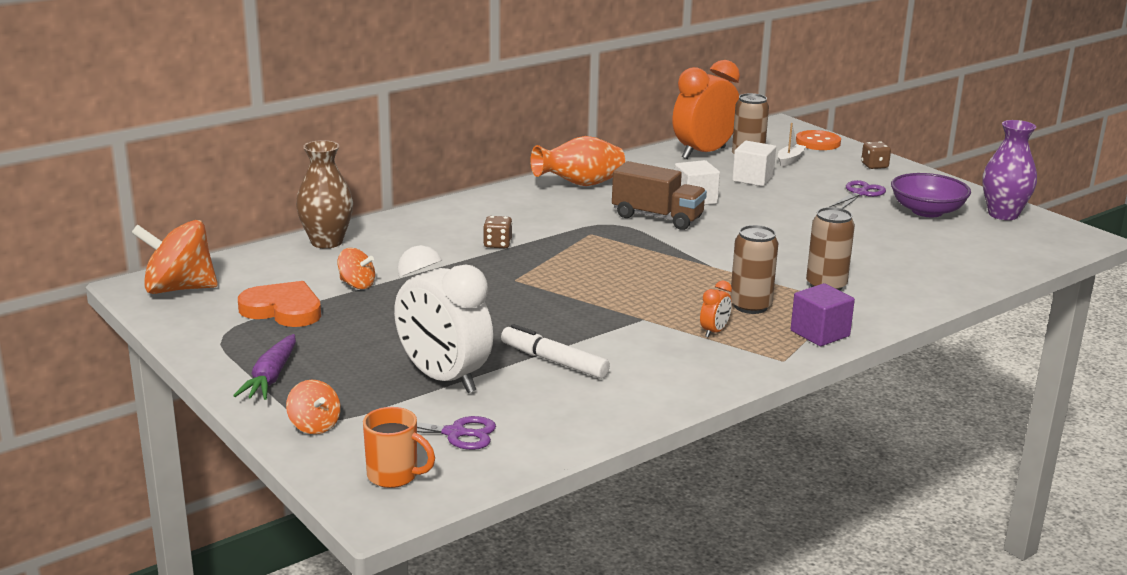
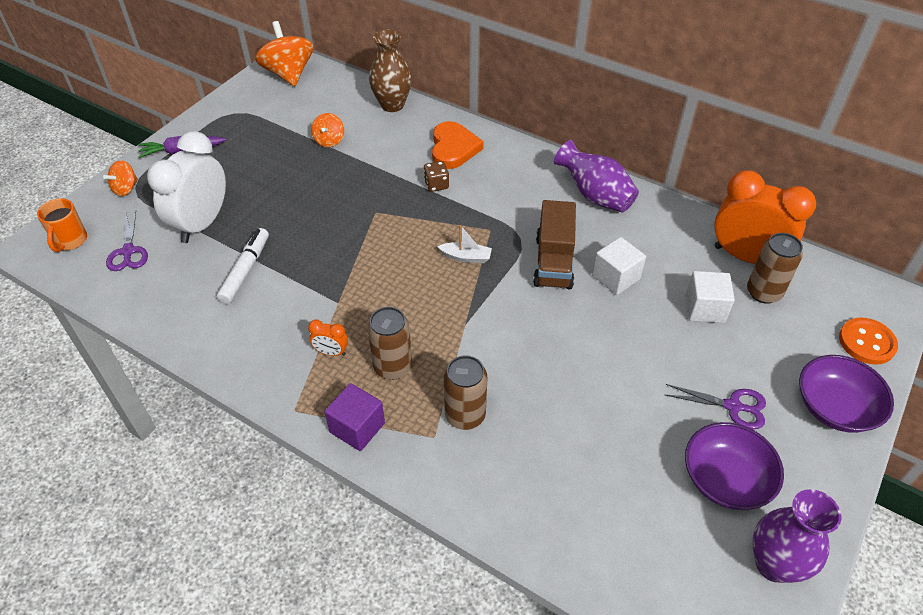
camera: 70 degrees right, 25 degrees up
orange heart [238,281,321,327] -> orange heart moved to [432,121,484,169]
orange vase [530,136,625,186] -> purple vase [554,140,639,212]
white boat [778,123,806,167] -> white boat moved to [437,225,492,263]
brown dice [861,141,891,169] -> purple bowl [799,355,894,433]

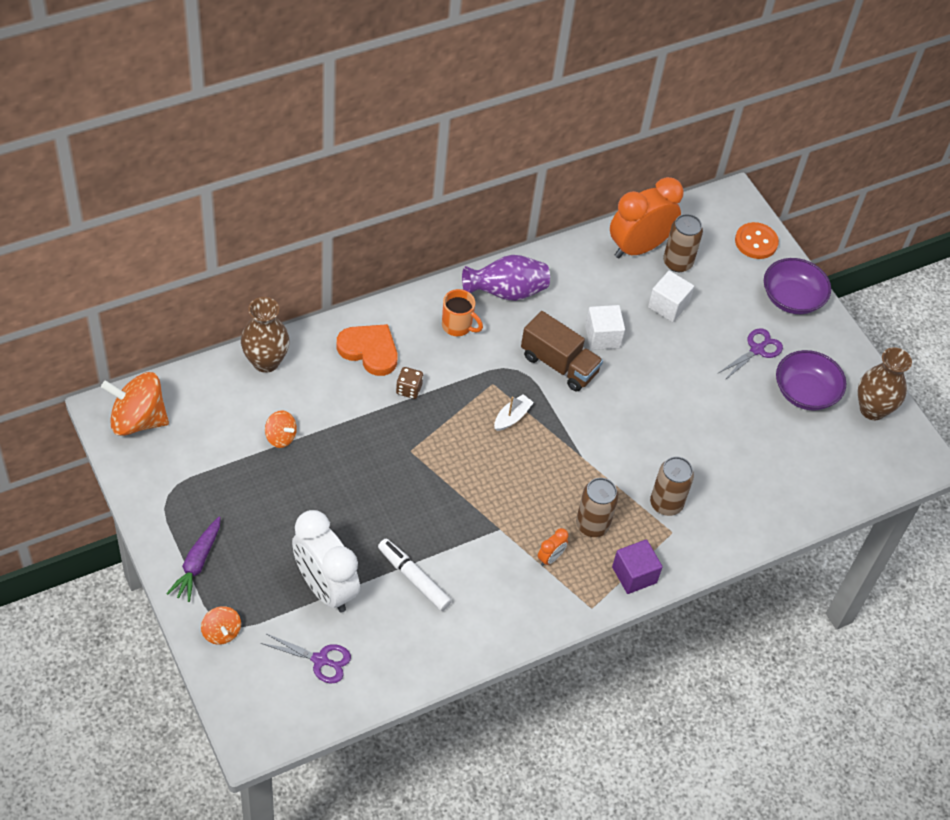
camera: 65 degrees left, 5 degrees up
orange mug [37,198,87,252] -> orange mug moved to [442,289,483,336]
purple vase [752,489,842,583] -> brown vase [858,347,912,420]

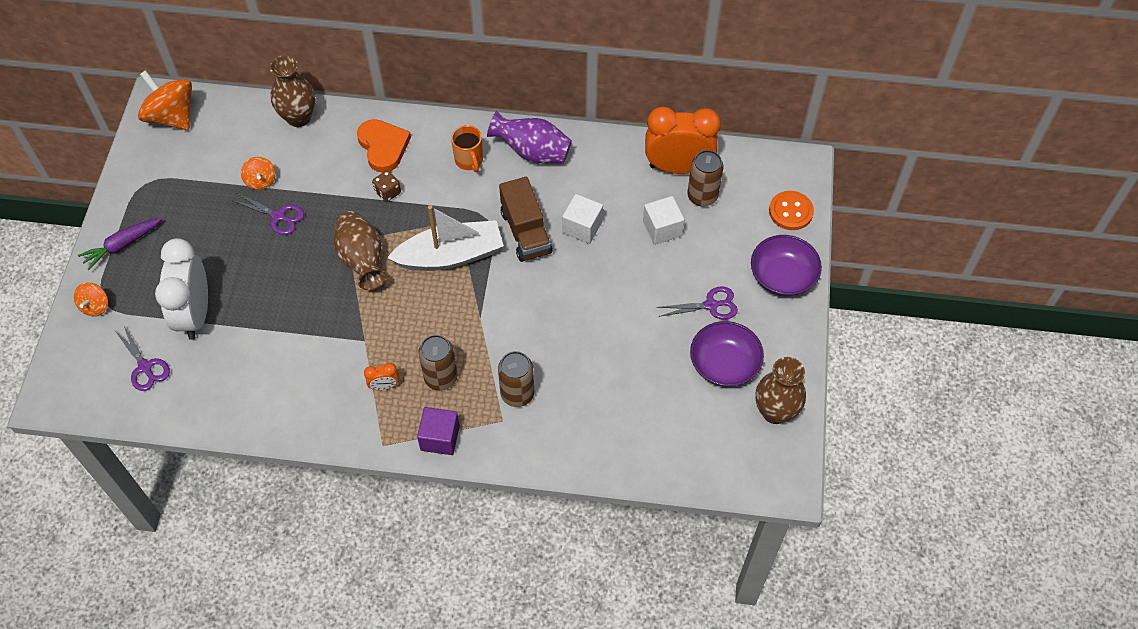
camera: 40 degrees right, 5 degrees up
white marker [378,539,452,611] -> none
white boat [494,394,534,431] -> white boat [387,205,504,271], size x2.31
none -> purple scissors [231,193,304,235]
none -> brown vase [334,211,387,290]

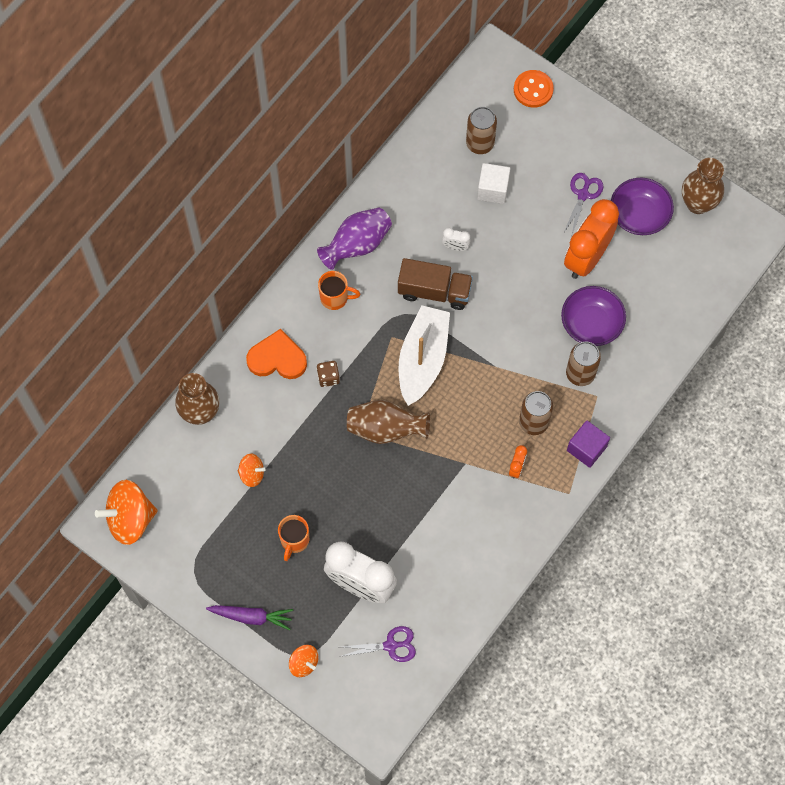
camera: 60 degrees left, 10 degrees up
purple carrot [78,217,162,270] -> purple carrot turned 75 degrees counterclockwise [206,605,293,630]
purple scissors [231,193,304,235] -> none
white cube [562,194,603,244] -> white clock [442,228,471,251]
orange clock [645,107,721,174] -> orange clock moved to [564,199,619,279]
purple bowl [751,235,822,296] -> purple bowl moved to [561,286,626,346]
none -> orange mug [278,515,309,561]

